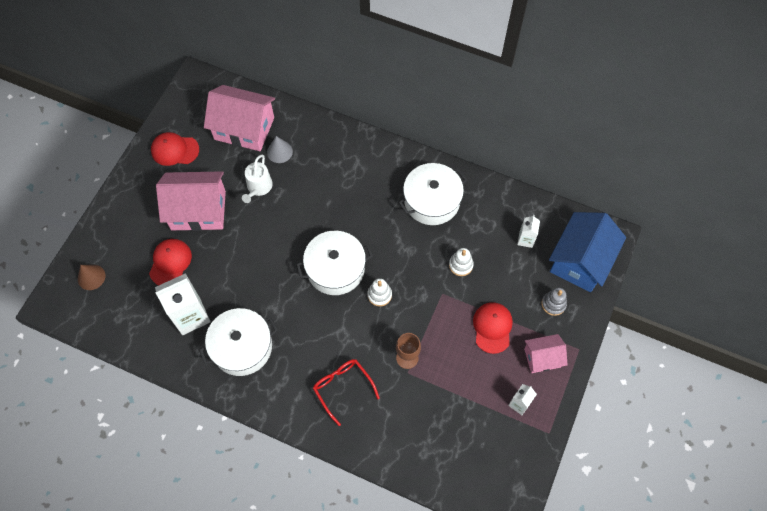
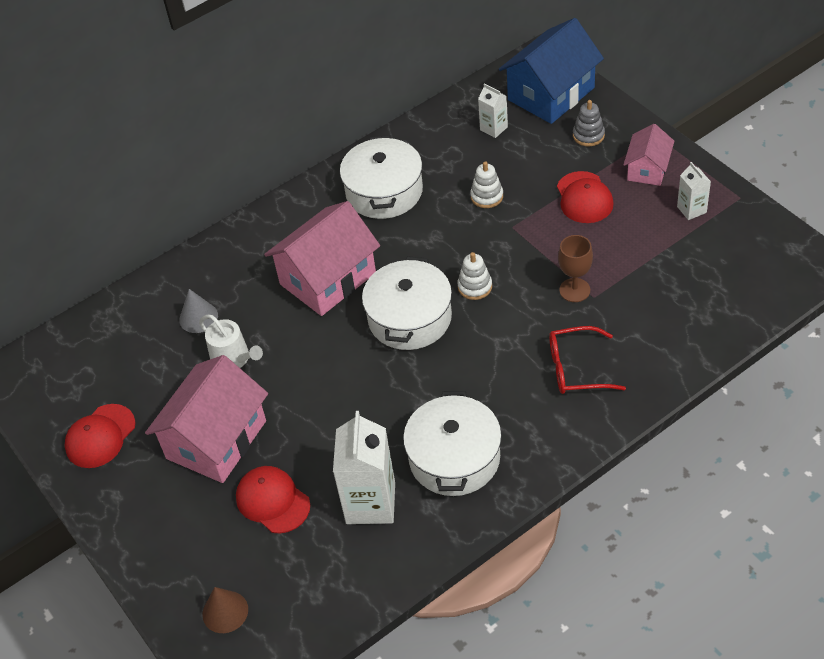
camera: 55 degrees left, 15 degrees down
pink house [204,85,275,151] -> pink house moved to [264,201,380,316]
red cap [473,302,513,354] -> red cap turned 135 degrees counterclockwise [557,171,614,223]
blue house [549,212,626,292] -> blue house turned 75 degrees clockwise [499,18,604,124]

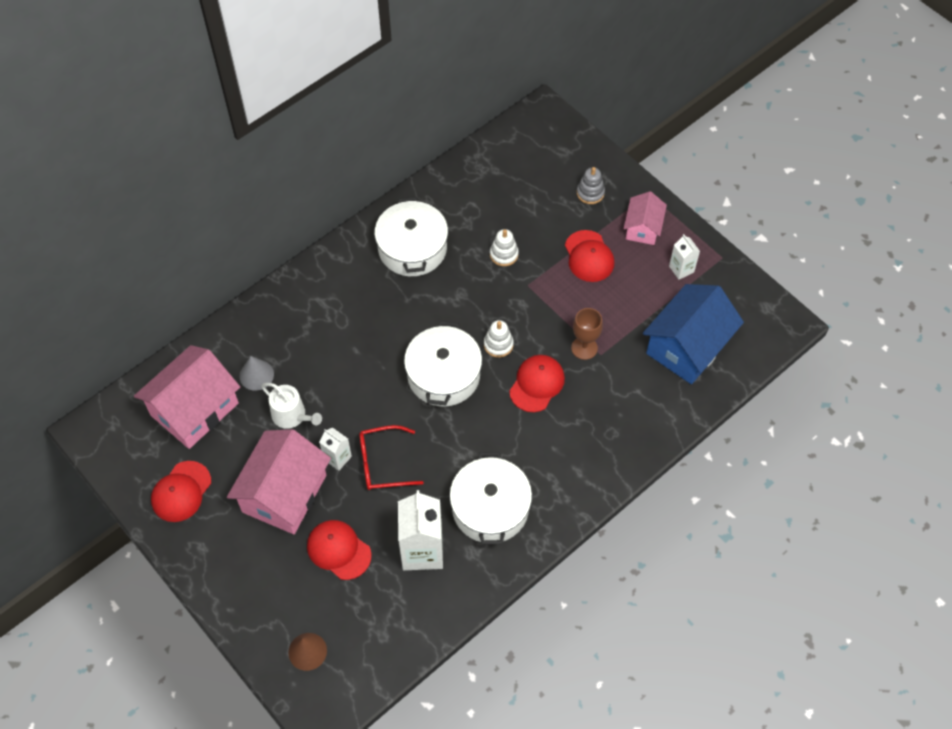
camera: 10 degrees left, 10 degrees up
pink house [264,201,380,316] -> pink house moved to [134,345,240,449]
white carton [478,83,508,138] -> white carton moved to [319,428,352,471]
blue house [499,18,604,124] -> blue house moved to [643,284,744,384]
red glasses [549,326,626,394] -> red glasses moved to [359,425,423,490]
none -> red cap [509,355,565,412]

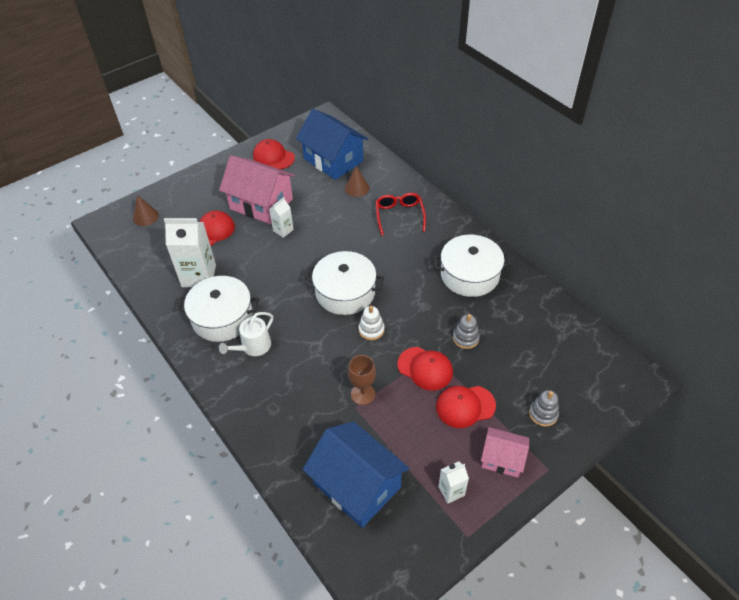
camera: 95 degrees right, 10 degrees down
pink house [134,345,240,449] -> blue house [296,109,368,180]
grey cone [239,356,274,391] -> brown cone [345,167,369,197]
white watering can [261,383,322,429] -> white watering can moved to [219,312,273,356]
red glasses [359,425,423,490] -> red glasses moved to [376,193,426,236]
white stacking toy [490,229,519,266] -> grey stacking toy [453,314,480,349]
red cap [509,355,565,412] -> red cap moved to [397,347,453,391]

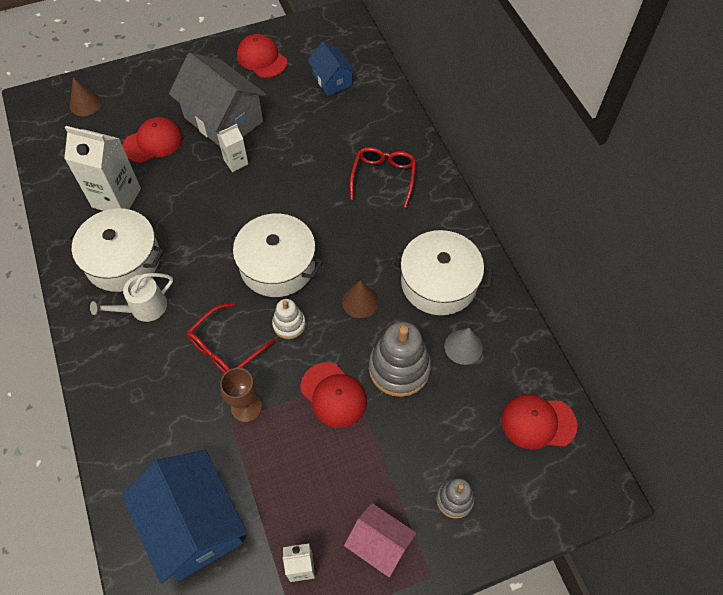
camera: 15 degrees right, 10 degrees up
pink house [219,155,295,224] -> grey house [169,53,267,147]
blue house [296,109,368,180] -> blue house [308,42,356,96], size x0.56
brown cone [345,167,369,197] -> brown cone moved to [342,281,379,318]
red cap [436,386,496,428] -> red cap moved to [501,394,577,449]
grey stacking toy [453,314,480,349] -> grey stacking toy [369,322,431,397], size x1.81
none -> red glasses [187,303,275,374]
none -> grey cone [445,328,483,365]

